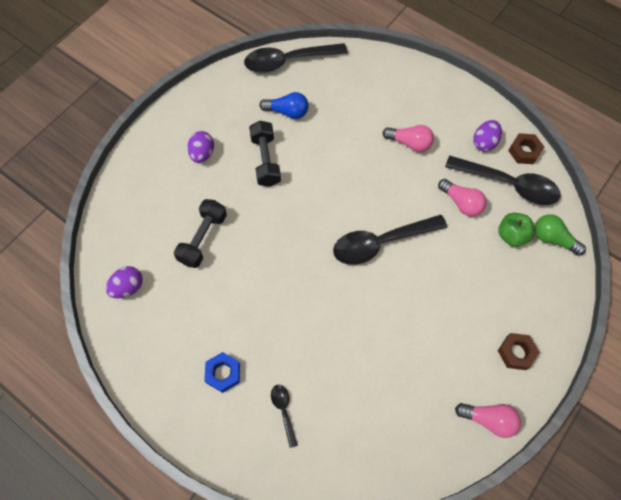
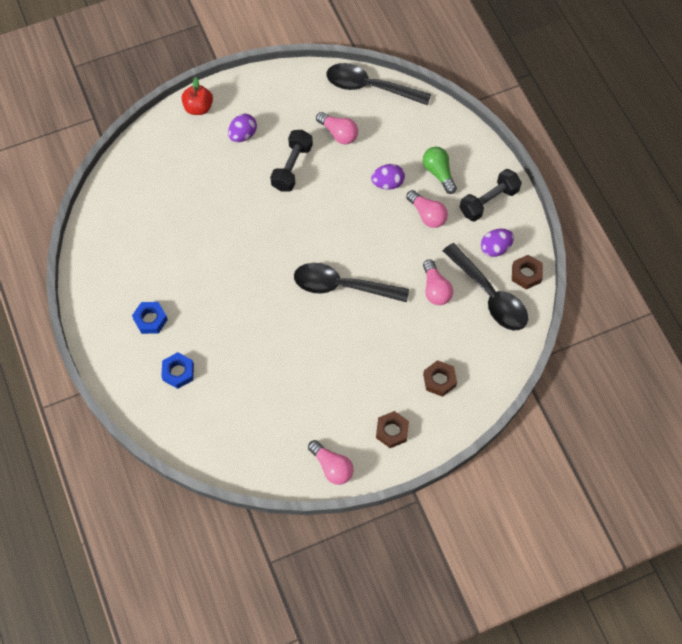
camera: 30 degrees right, 0 degrees up
purple egg [106,266,143,298] -> purple egg moved to [371,164,405,190]
black dumbbell [174,199,227,268] -> black dumbbell moved to [460,169,522,221]
blue light bulb [260,92,309,119] -> pink light bulb [316,112,358,144]
black spoon [271,385,298,448] -> blue nut [161,352,194,389]
green apple [498,213,535,247] -> none
green light bulb [535,214,586,256] -> green light bulb moved to [423,147,457,194]
none -> red apple [182,77,213,115]
none -> brown nut [423,360,457,397]

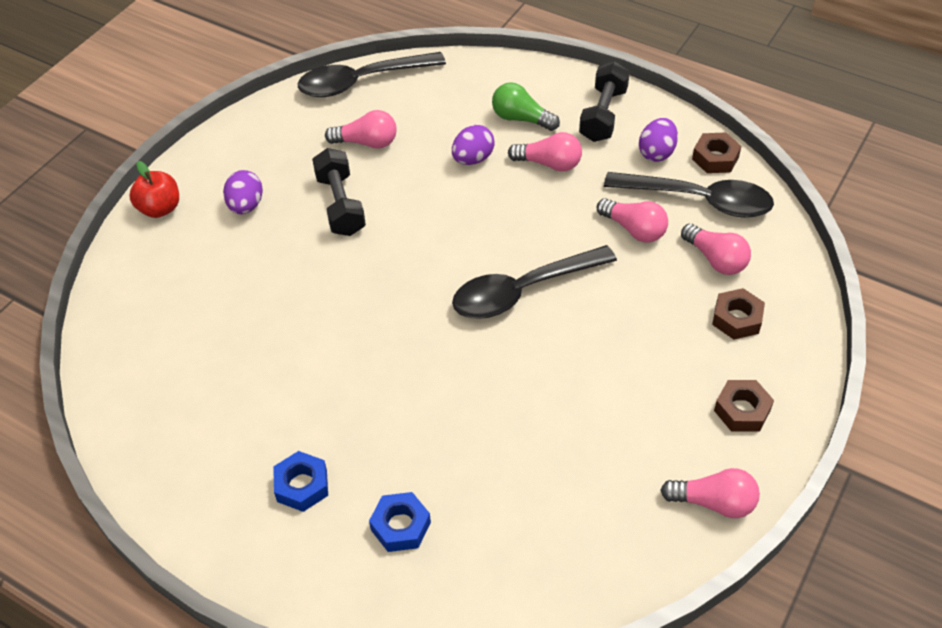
camera: 35 degrees left, 15 degrees down
none -> pink light bulb [681,224,751,275]

